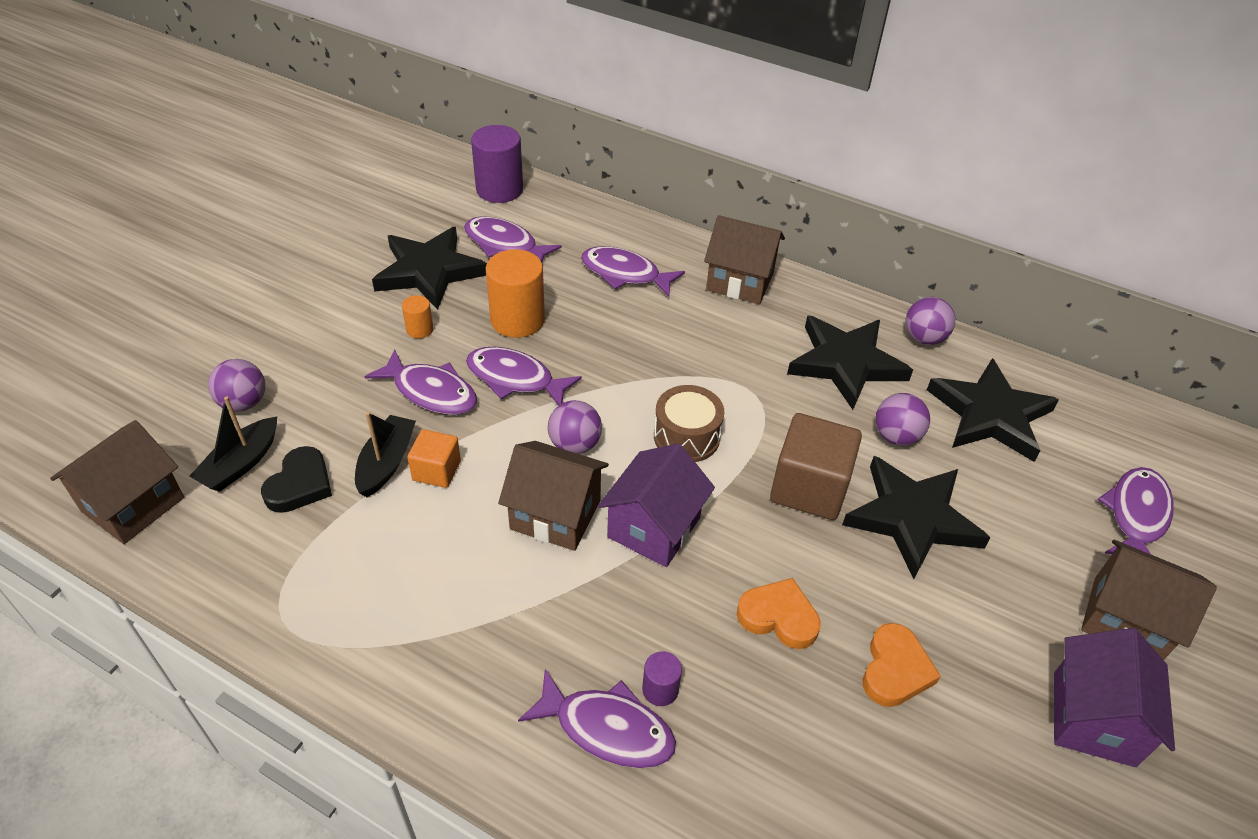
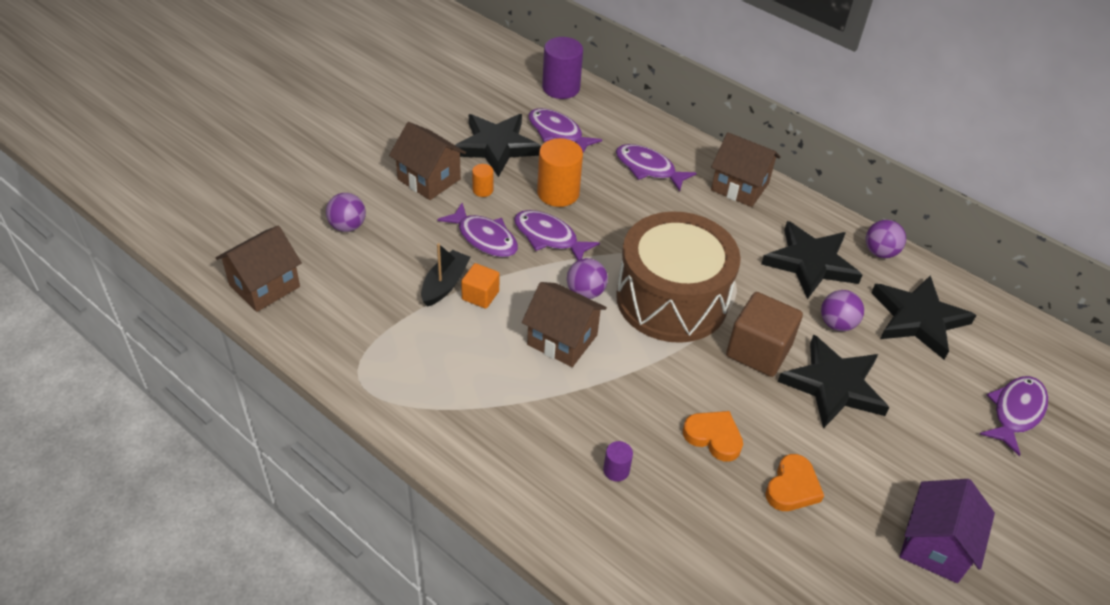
camera: 10 degrees right, 0 degrees up
black boat [190,396,277,492] -> none
black heart [261,446,332,513] -> none
purple fish [518,669,676,768] -> none
purple house [598,443,715,567] -> none
brown drum [654,385,724,462] -> brown drum [616,211,741,343], size x2.17
brown house [1081,540,1217,660] -> brown house moved to [389,122,466,200]

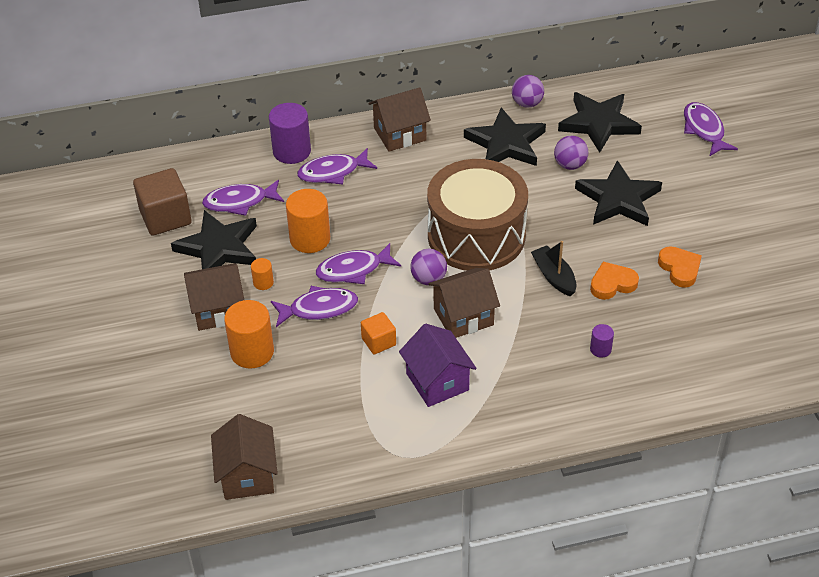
camera: 50 degrees left, 0 degrees up
purple ball [326,193,366,232] -> none
black boat [421,243,471,306] -> black boat moved to [531,241,577,297]
purple cylinder [542,37,583,99] -> purple cylinder moved to [269,103,311,164]
brown cube [726,292,803,377] -> brown cube moved to [133,168,192,236]
purple house [900,479,995,583] -> purple house moved to [399,324,477,407]
none -> orange cylinder [224,300,274,368]

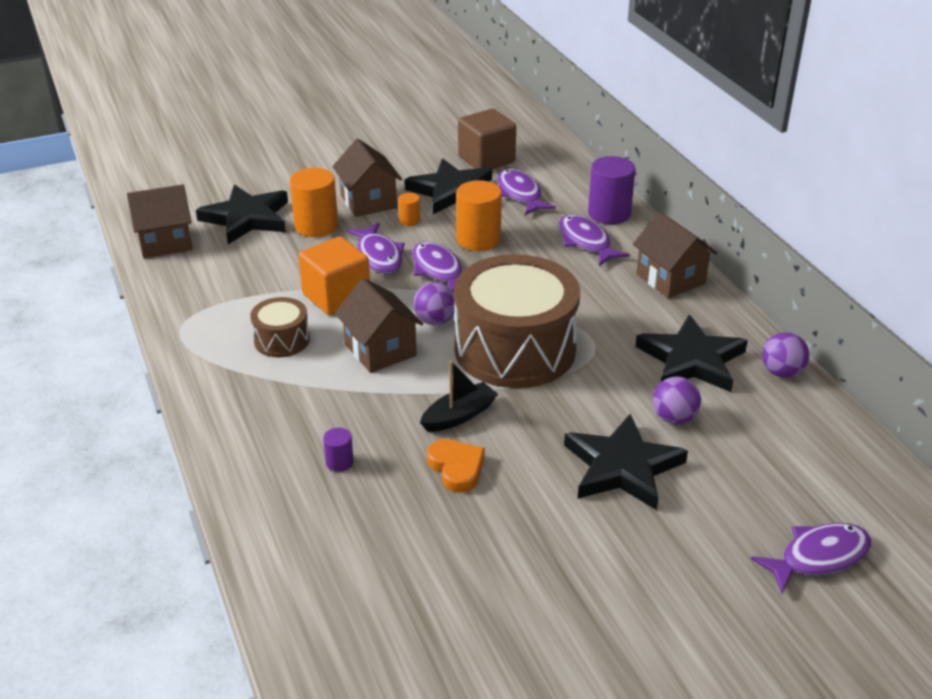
camera: 80 degrees right, 10 degrees down
orange cube [361,312,396,355] -> orange cube [298,236,370,316], size x1.77
purple house [399,324,477,407] -> brown drum [250,297,310,357]
black star [558,92,642,153] -> black star moved to [196,185,288,244]
orange heart [658,246,702,288] -> none

